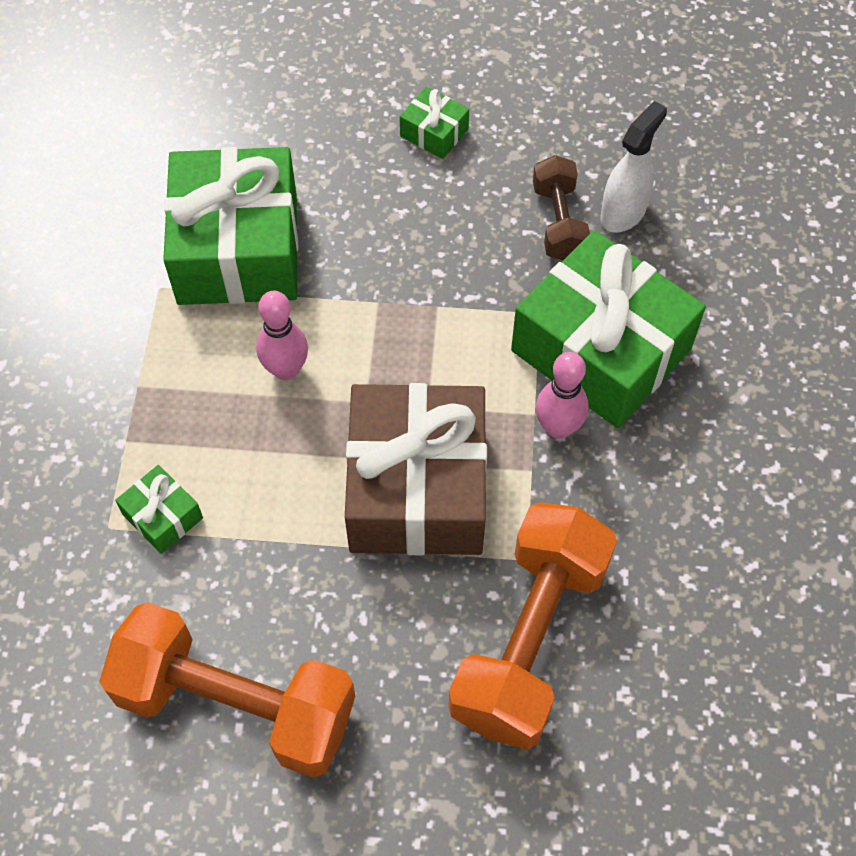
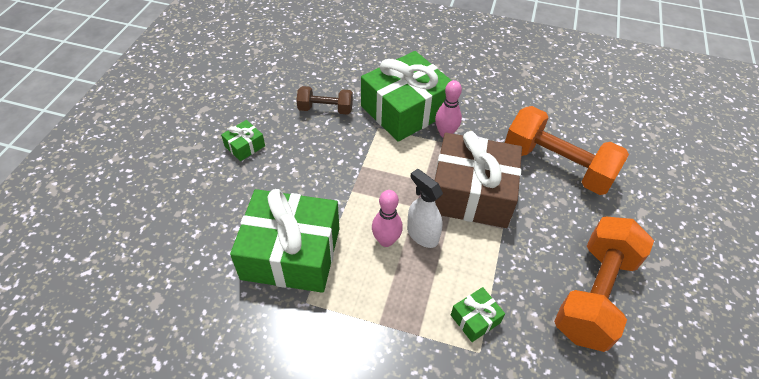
camera: 80 degrees left, 10 degrees down
white spray bottle [601,101,667,233] -> white spray bottle moved to [407,169,443,248]

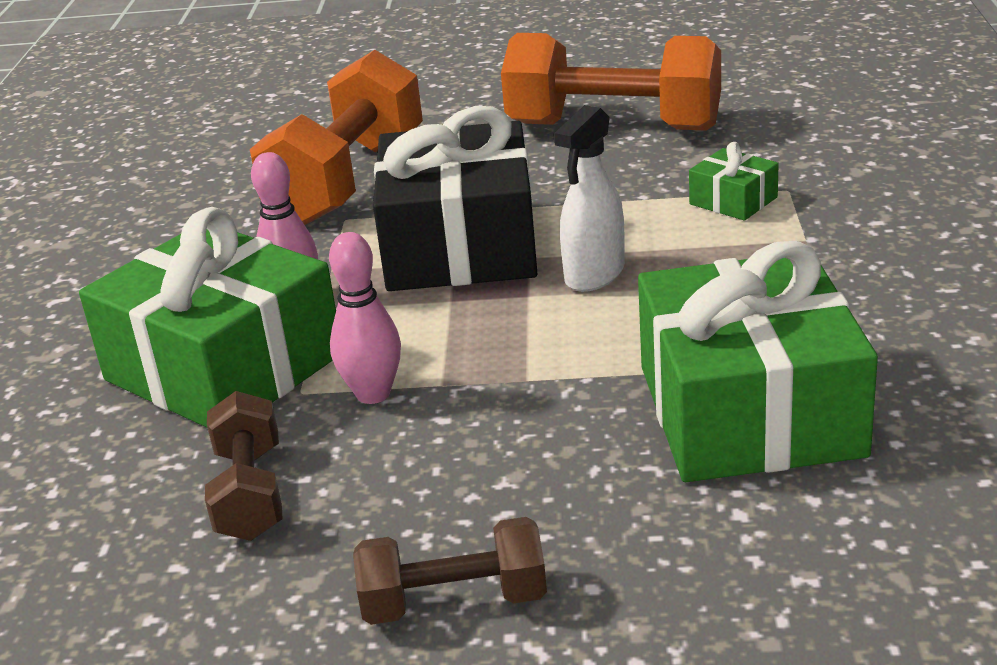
camera: 100 degrees left, 20 degrees down
green gift [221,120,265,161] -> brown dumbbell [353,517,547,625]
pink bowling pin [372,190,403,247] -> pink bowling pin moved to [329,232,401,404]
brown gift [435,131,522,228] -> black gift [373,106,537,291]

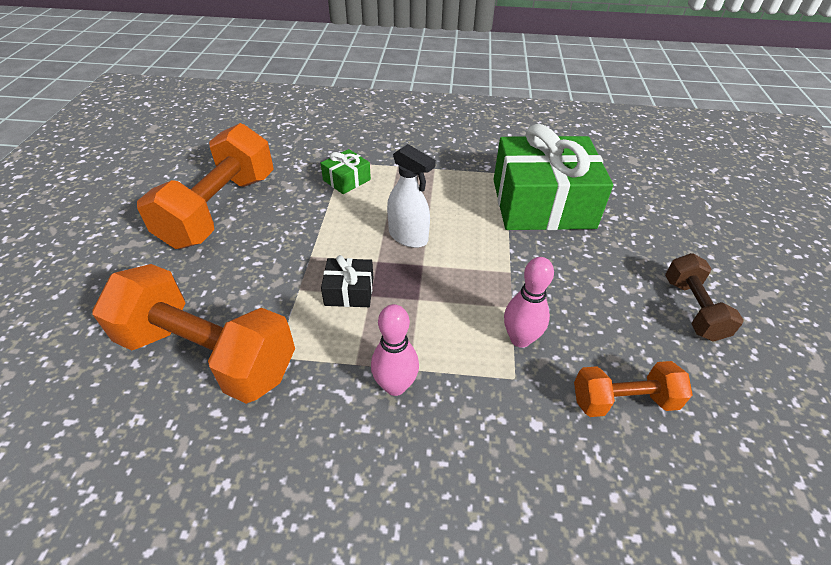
camera: 90 degrees left, 15 degrees up
green gift [79,207,336,428] -> none
brown dumbbell [205,391,283,541] -> orange dumbbell [574,361,692,417]
black gift [373,106,537,291] -> black gift [321,255,373,307], size x0.42

